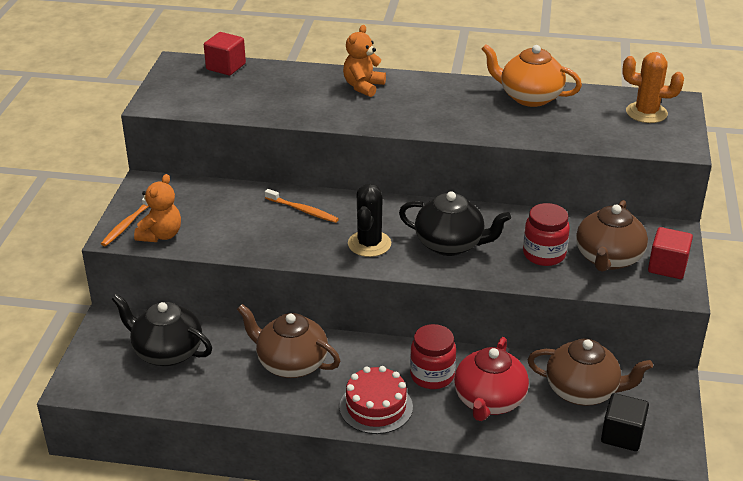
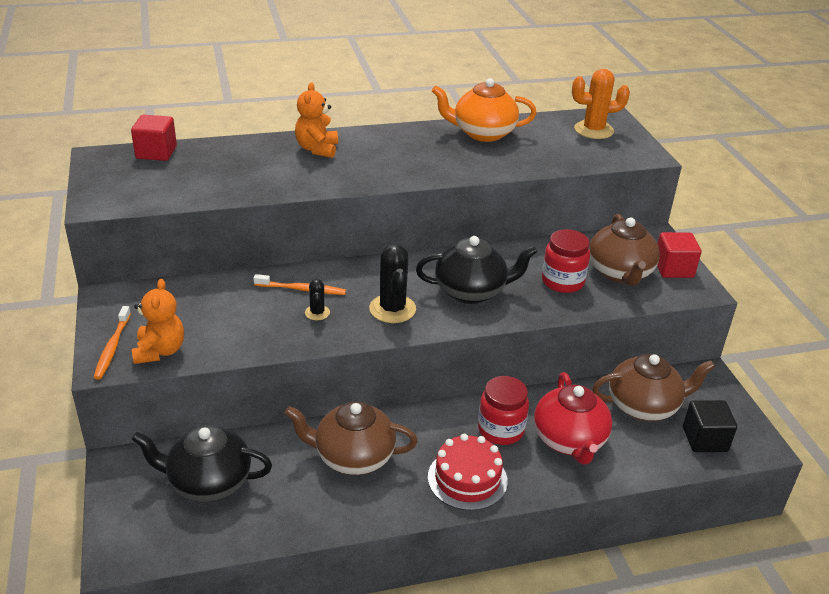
camera: 25 degrees left, 0 degrees up
none -> black cactus [305,279,330,320]

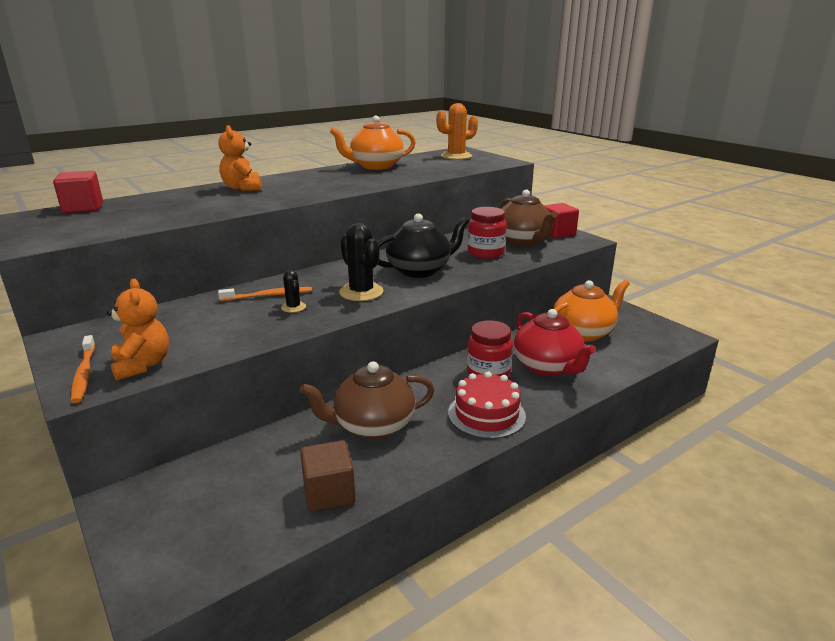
camera: 20 degrees left, 10 degrees down
black teapot [132,425,272,502] -> none
brown teapot [592,354,715,421] -> orange teapot [553,280,630,342]
black cube [683,400,737,452] -> none
none -> brown cube [300,440,355,512]

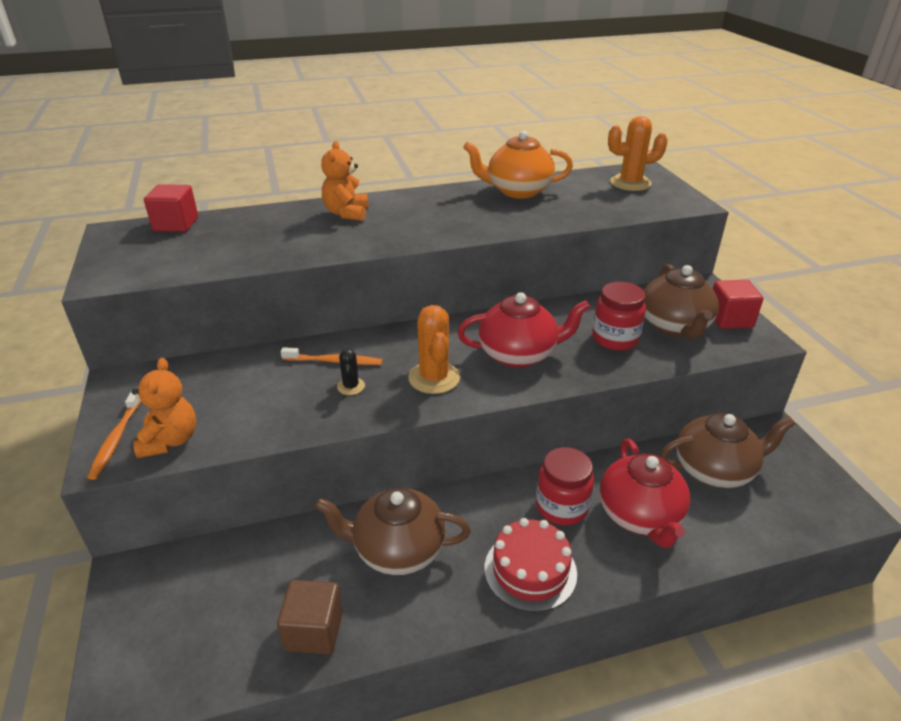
camera: 20 degrees right, 10 degrees up
black cactus [339,223,384,301] -> orange cactus [408,305,460,394]
black teapot [377,213,470,278] -> red teapot [457,292,590,368]
orange teapot [553,280,630,342] -> brown teapot [660,413,795,488]

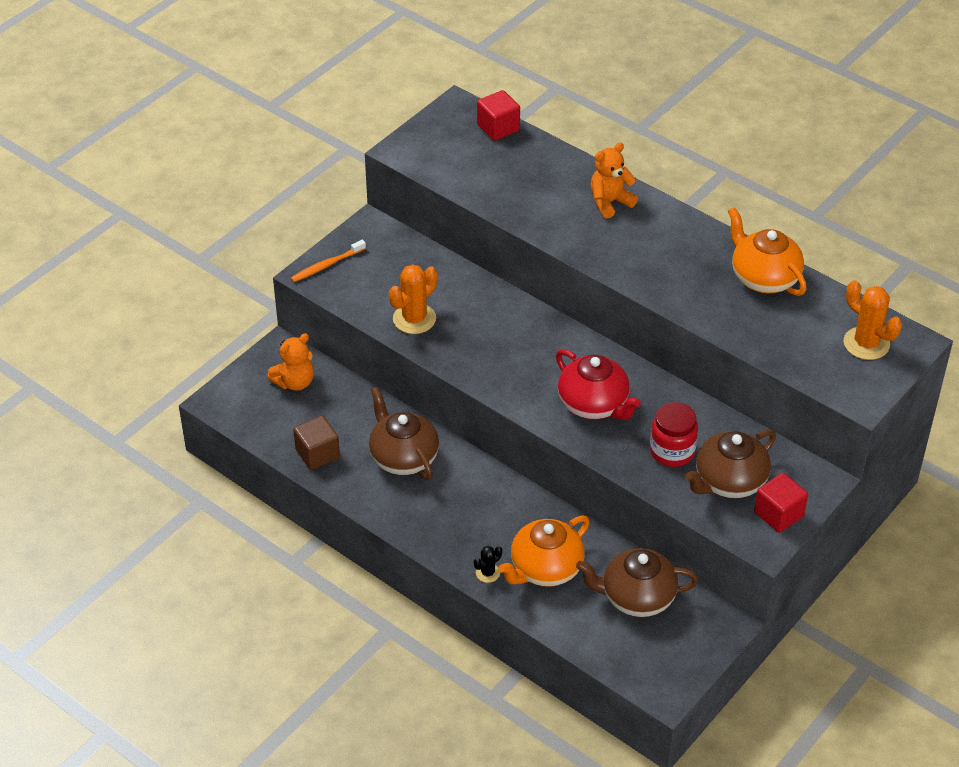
camera: 55 degrees right, 10 degrees up
orange teddy bear [132,358,196,458] -> orange teddy bear moved to [267,333,314,391]
orange toothbrush [281,347,382,365] -> none
black cactus [337,349,365,395] -> black cactus moved to [474,546,502,583]
orange cactus [408,305,460,394] -> orange cactus moved to [389,264,438,334]
red cake [484,518,577,612] -> none
red jar [536,447,594,526] -> none
red teapot [600,439,690,548] -> orange teapot [498,515,590,587]
brown teapot [660,413,795,488] -> brown teapot turned 135 degrees clockwise [576,548,699,617]

